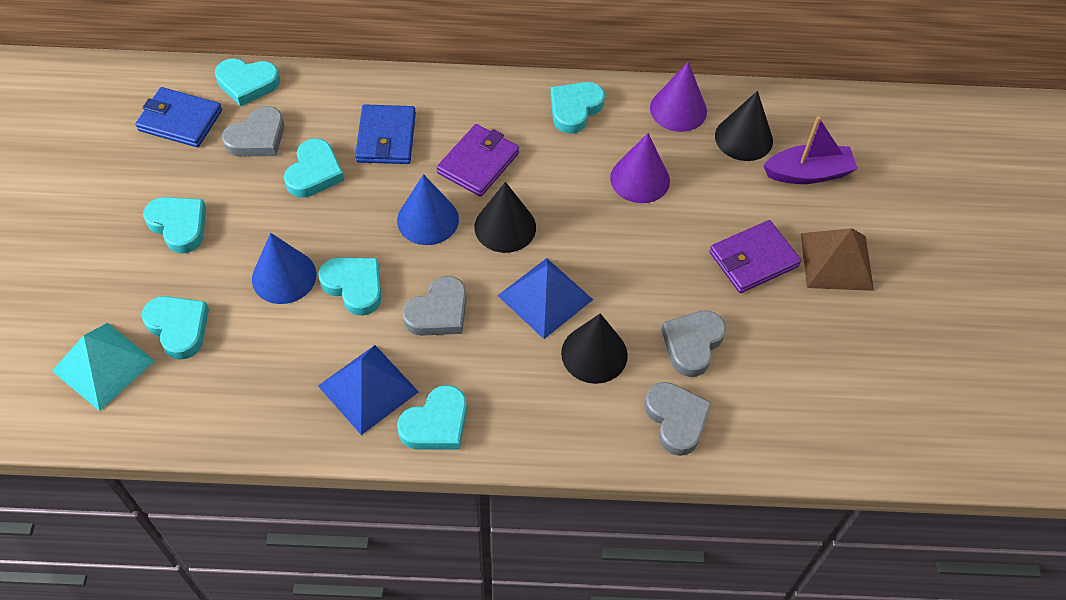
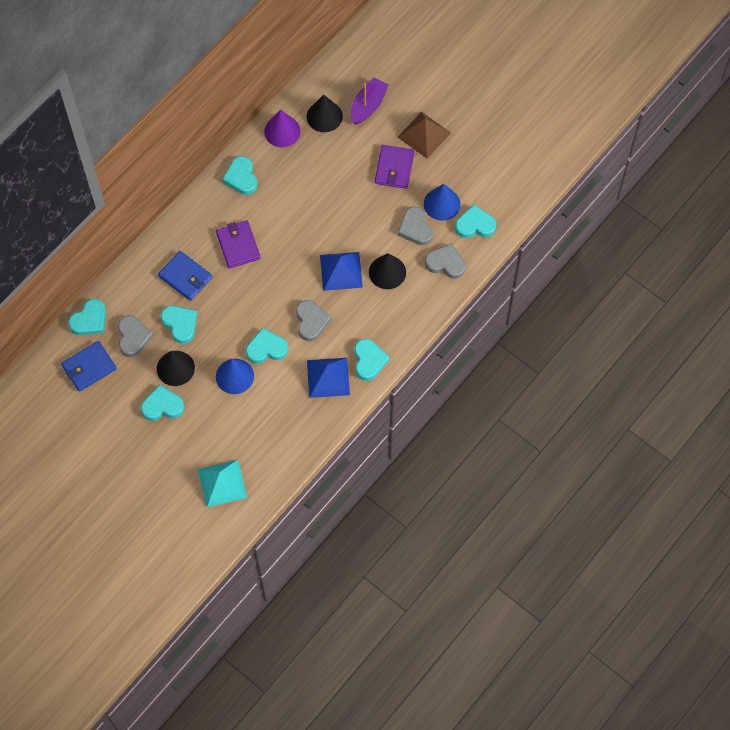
camera: 50 degrees left, 10 degrees up
turquoise heart [142,296,209,360] -> turquoise heart moved to [455,204,496,238]
blue cone [397,174,459,245] -> blue cone moved to [424,184,460,221]
black cone [474,182,536,253] -> black cone moved to [157,351,195,386]
purple cone [610,133,670,203] -> none

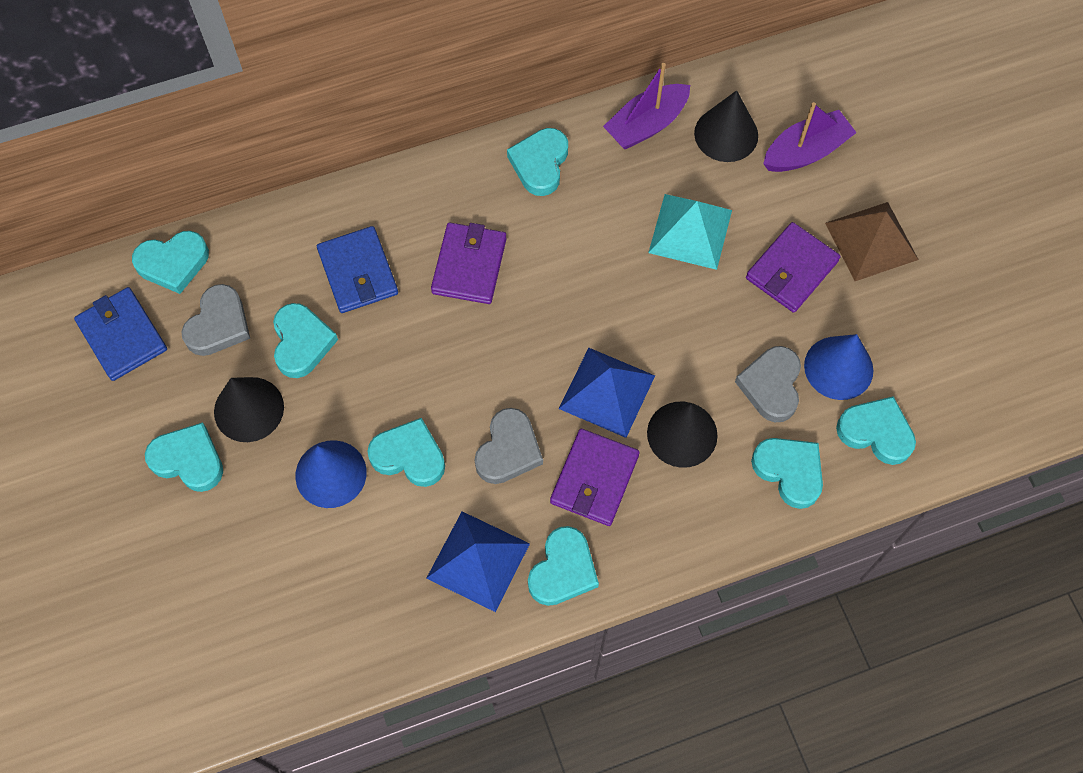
camera: 30 degrees right, 0 degrees up
blue wallet [61,341,117,392] -> blue wallet turned 60 degrees clockwise [74,287,167,381]
turquoise pyramid [198,460,247,507] -> turquoise pyramid moved to [648,194,732,270]
purple cone [264,110,301,147] -> purple boat [603,63,690,150]
grey heart [425,243,466,279] -> turquoise heart [751,438,823,509]
none -> purple wallet [550,429,640,526]

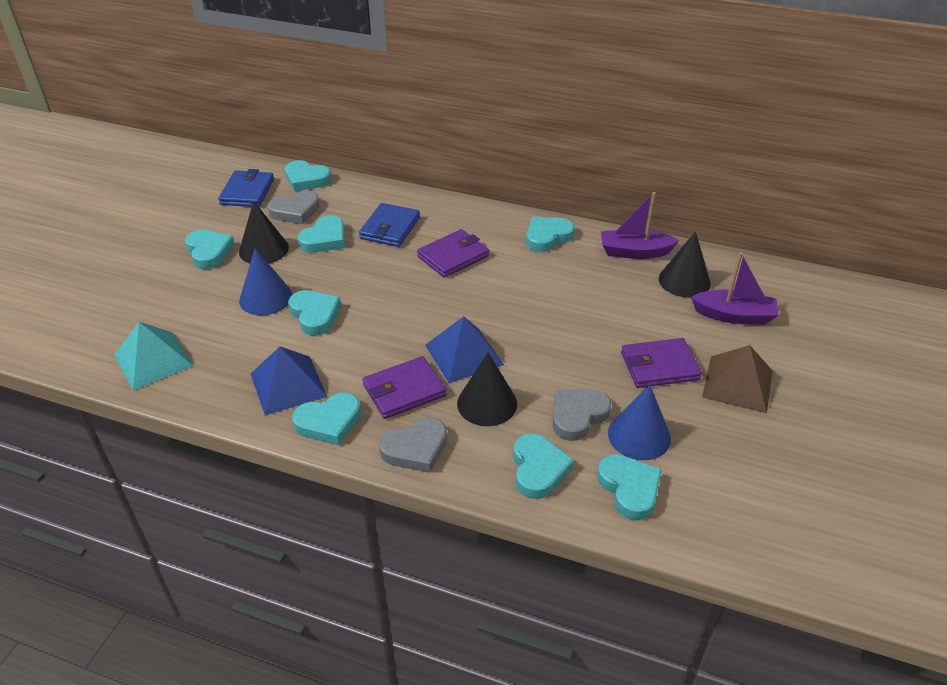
camera: 40 degrees right, 25 degrees down
grey heart [475,408,543,484] -> grey heart moved to [379,417,447,473]
turquoise pyramid [648,194,732,270] -> turquoise pyramid moved to [114,322,193,390]

